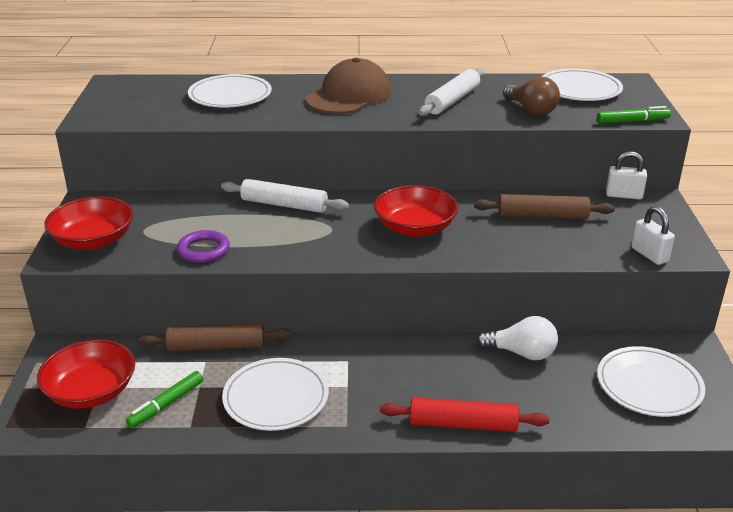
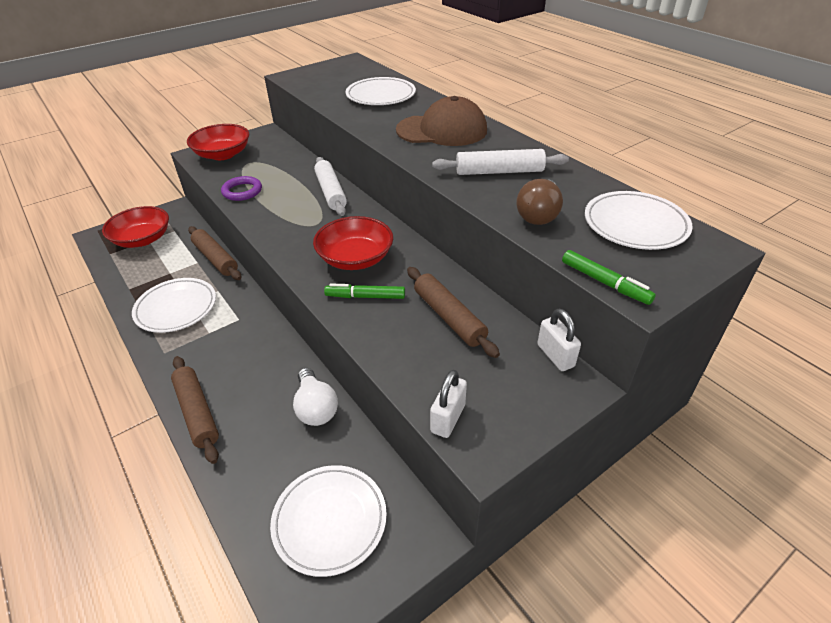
camera: 55 degrees right, 10 degrees up
green marker [126,371,203,428] -> green marker moved to [324,284,405,299]
red rolling pin [380,397,549,432] -> brown rolling pin [171,356,219,464]

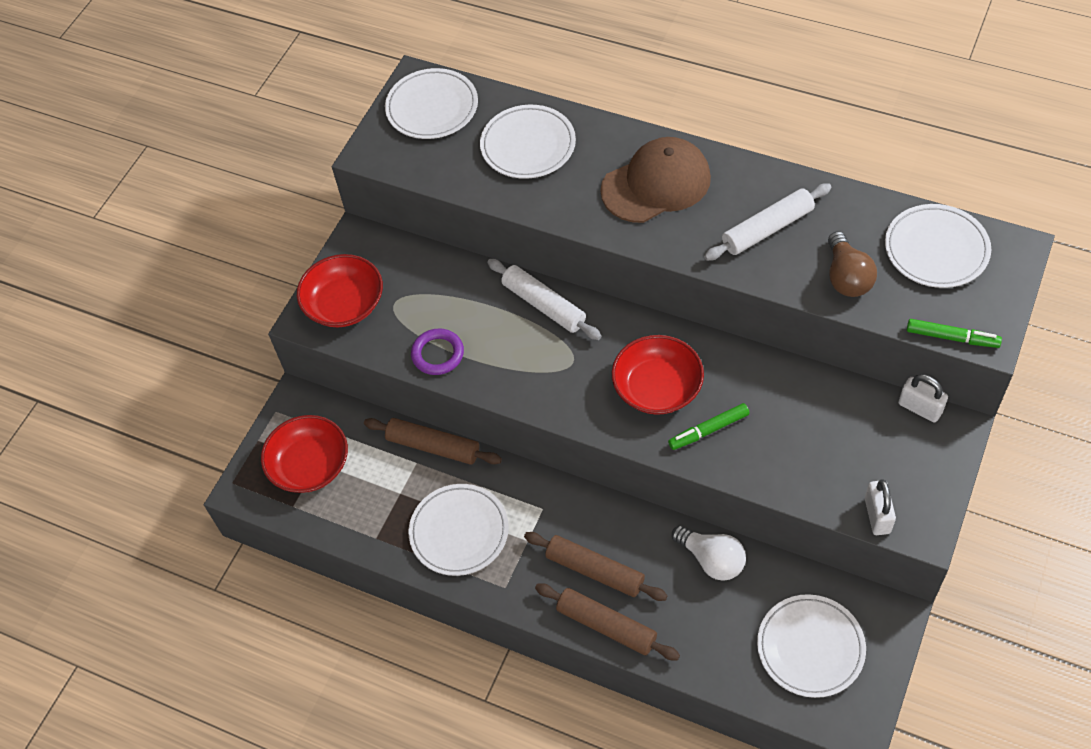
camera: 25 degrees left, 15 degrees up
brown rolling pin [407,267,500,358] -> brown rolling pin moved to [524,532,668,601]
none -> white plate [385,68,478,139]

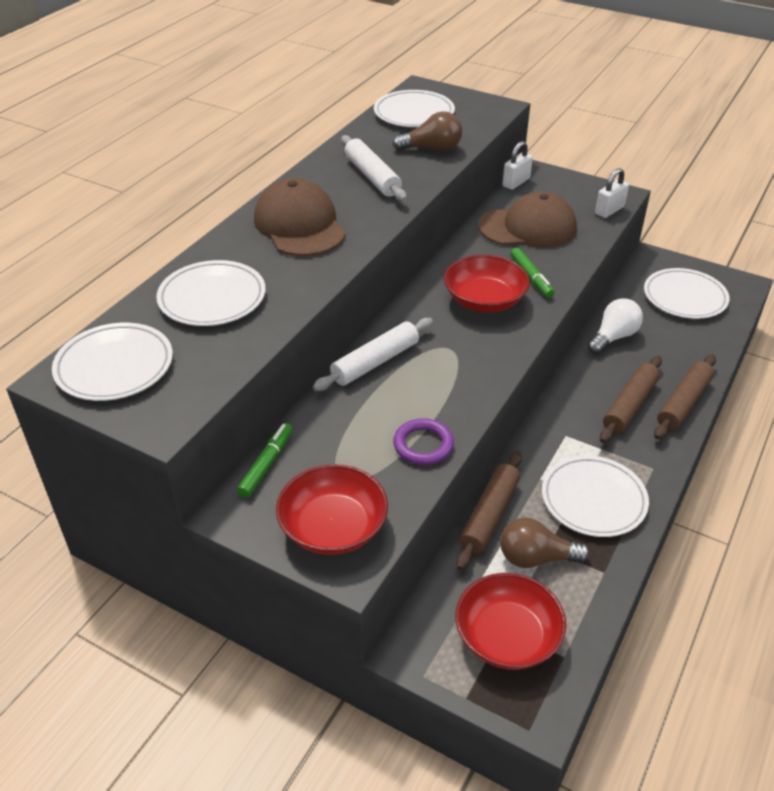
camera: 90 degrees left, 15 degrees down
white padlock [865,479,896,535] -> white padlock turned 45 degrees counterclockwise [595,168,629,218]
green marker [907,319,1002,348] -> green marker moved to [237,423,293,498]
none -> brown cap [478,191,577,248]
none -> brown light bulb [500,517,590,568]

